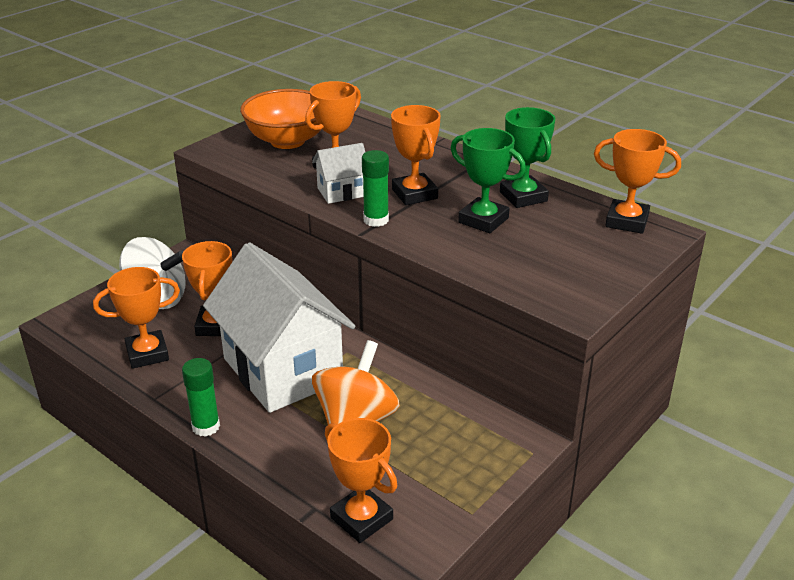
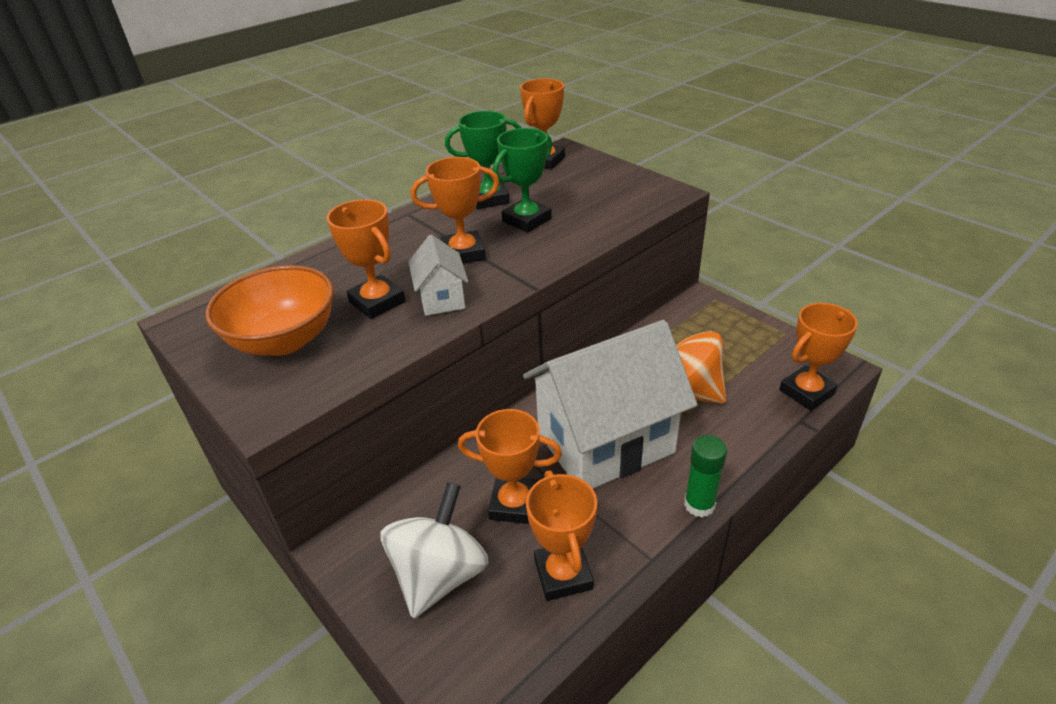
camera: 80 degrees left, 5 degrees up
green glue stick [362,150,389,227] -> none

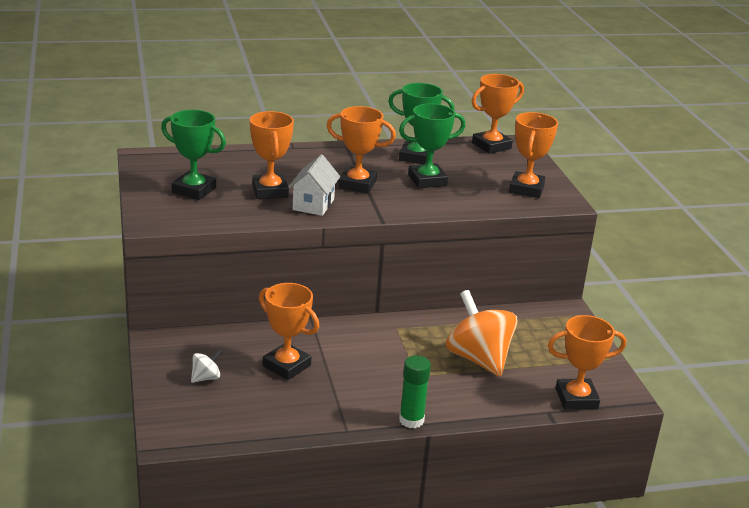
camera: 25 degrees right, 10 degrees down
orange bowl [206,265,334,356] -> green trophy [161,110,226,200]
white spinning top [380,482,488,618] -> white spinning top [191,350,222,383], size x0.44
white house [523,320,697,488] -> none
orange trophy [526,470,597,601] -> orange trophy moved to [509,112,558,198]

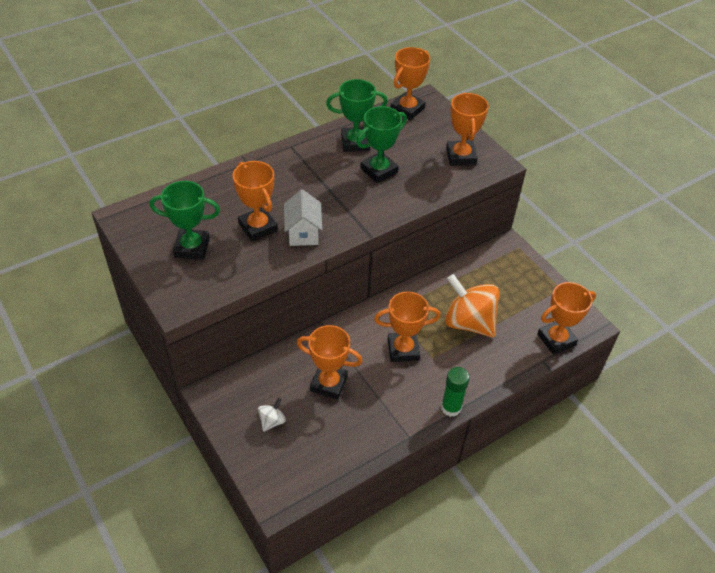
camera: 20 degrees left, 20 degrees up
orange trophy [327,106,396,193] -> orange trophy moved to [374,292,441,362]

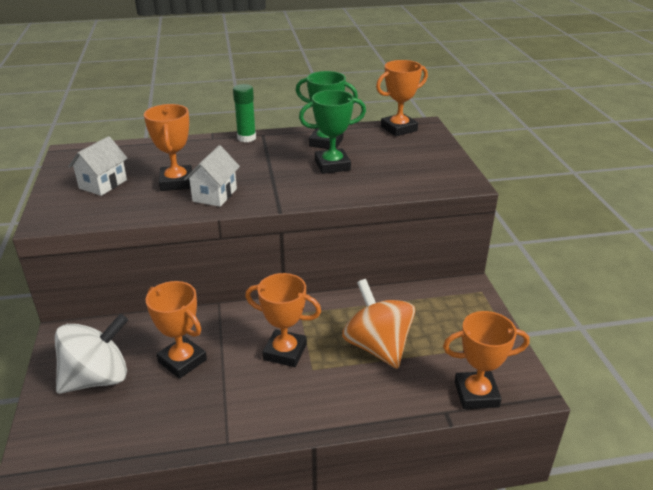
camera: 25 degrees right, 15 degrees down
green trophy [150,181,220,260] -> white house [68,136,128,196]
white spinning top [258,398,286,432] -> white spinning top [55,314,128,394], size x2.29
green glue stick [441,367,470,417] -> green glue stick moved to [233,84,256,142]
orange trophy [446,92,489,166] -> none

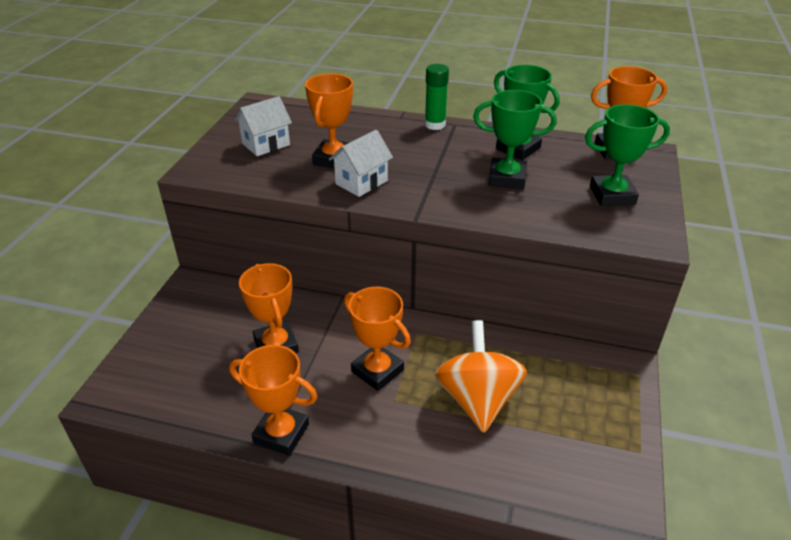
camera: 25 degrees right, 5 degrees up
white spinning top [55,314,128,394] -> none
orange trophy [443,311,530,409] -> orange trophy moved to [229,345,317,456]
none -> green trophy [585,104,670,206]

